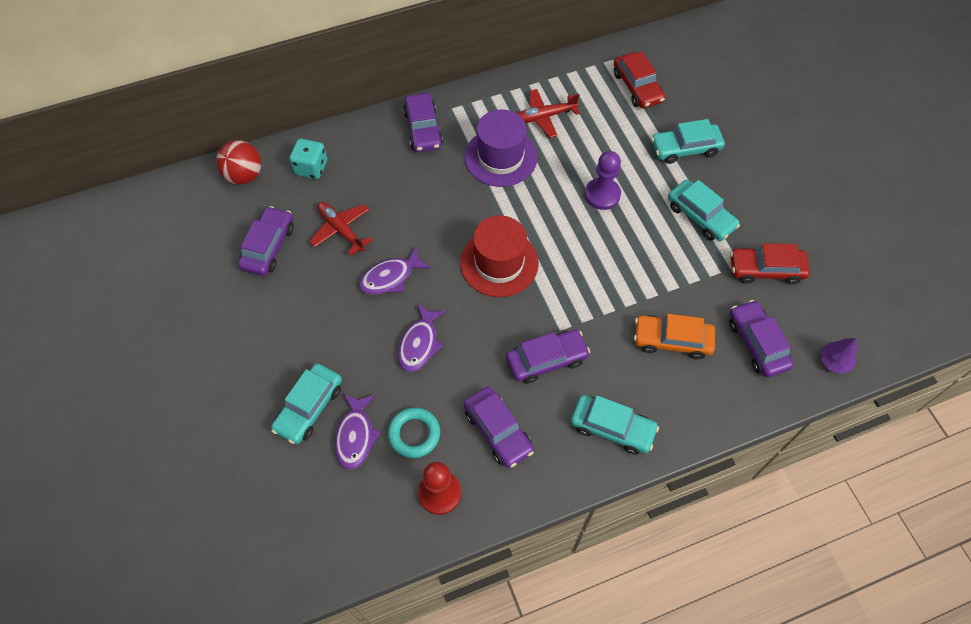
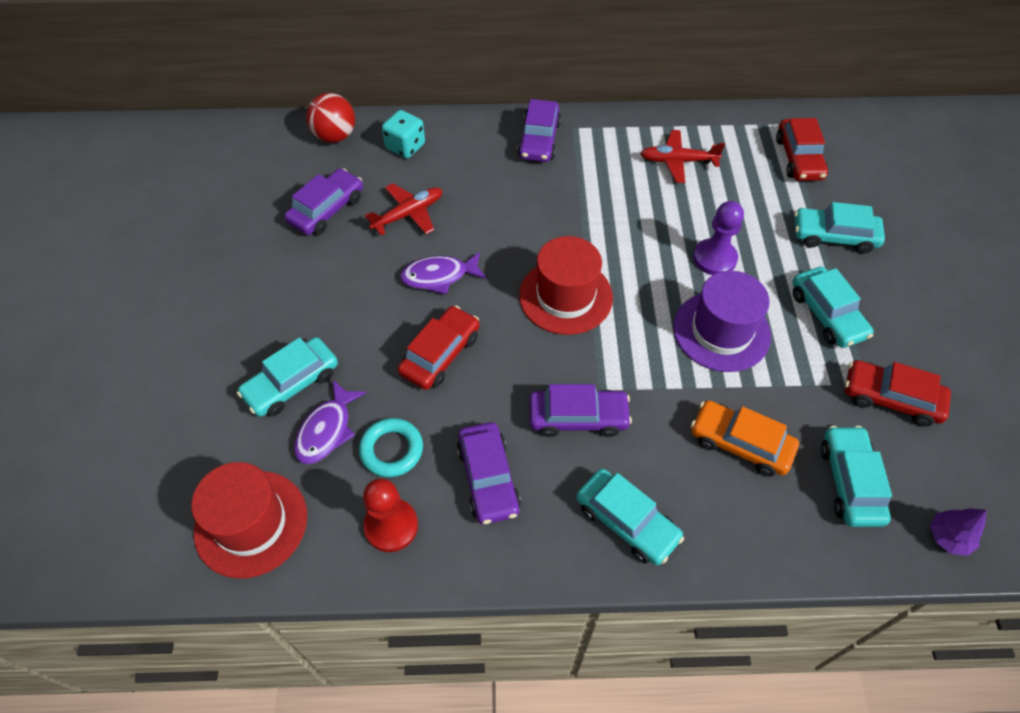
camera: 20 degrees right, 5 degrees down
red plane [309,202,373,256] -> red plane turned 75 degrees clockwise [365,183,442,235]
purple fish [398,303,446,372] -> red car [398,305,480,390]
purple hat [465,109,537,187] -> purple hat moved to [673,271,771,372]
purple car [729,300,794,378] -> turquoise car [821,426,892,527]
none -> red hat [191,462,307,578]

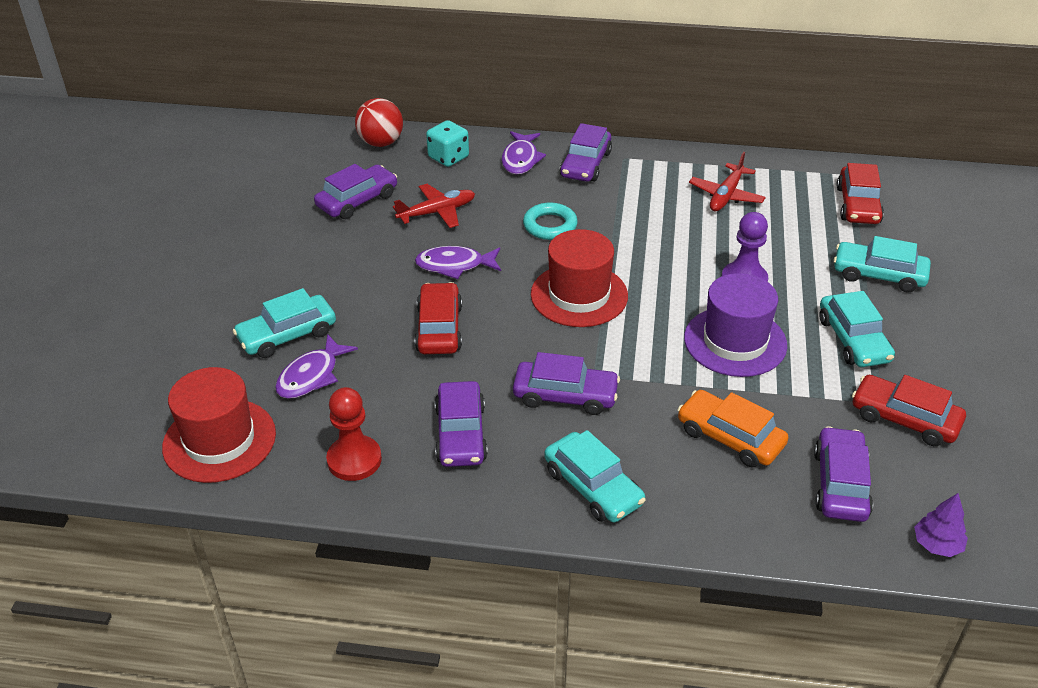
camera: 10 degrees right, 15 degrees down
turquoise ring [359,418,423,477] -> turquoise ring moved to [523,203,578,240]
red car [398,305,480,390] -> red car turned 45 degrees counterclockwise [415,282,462,354]
red plane [640,130,725,183] -> red plane turned 75 degrees counterclockwise [689,152,766,211]
turquoise car [821,426,892,527] -> purple car [814,426,873,522]
none -> purple fish [501,131,546,175]

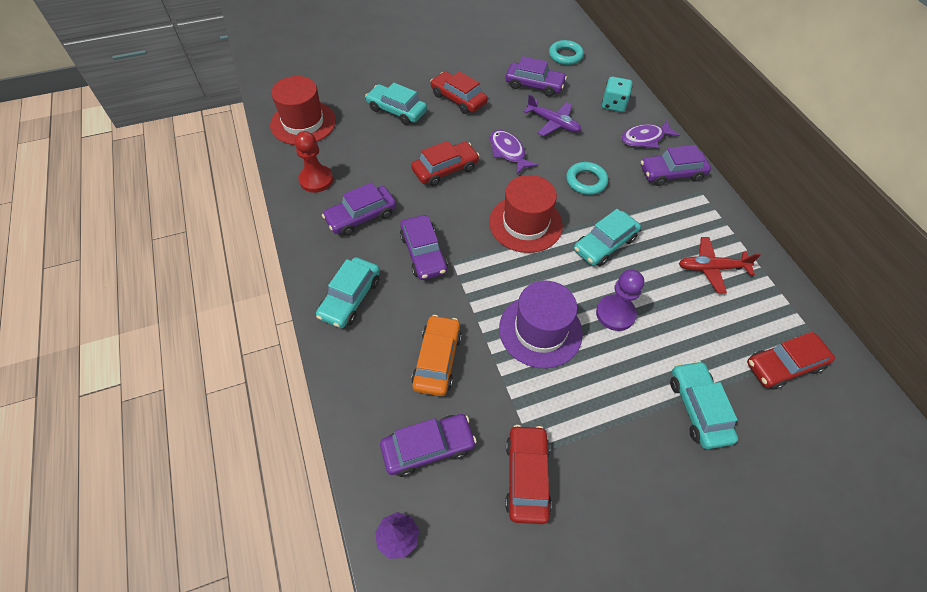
camera: 60 degrees right, 15 degrees up
purple fish [275,334,358,399] -> none
red ball [355,98,403,147] -> none
red plane [393,184,475,228] -> purple plane [523,94,581,136]
turquoise car [819,291,895,367] -> turquoise car moved to [574,209,641,266]
none -> red car [430,71,488,114]
none -> turquoise ring [549,40,584,65]

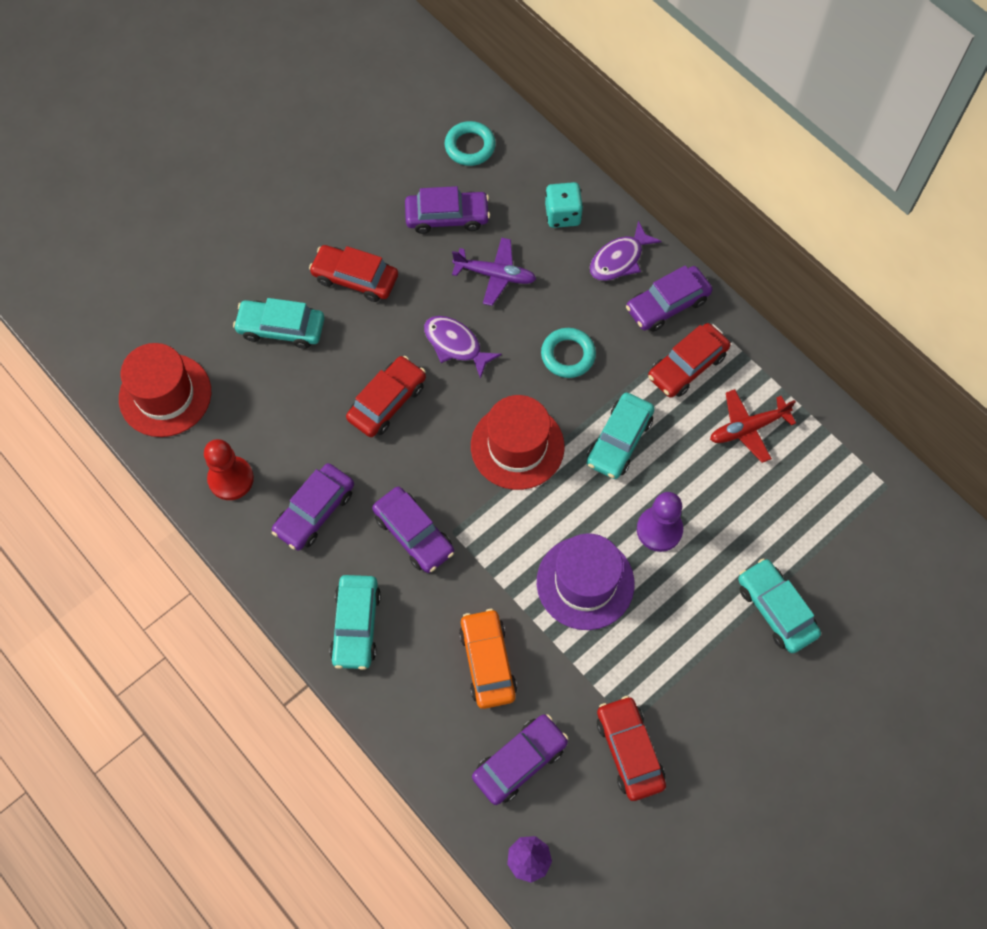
camera: 20 degrees left, 10 degrees up
red car [747,332,835,390] -> red car moved to [648,323,730,398]

